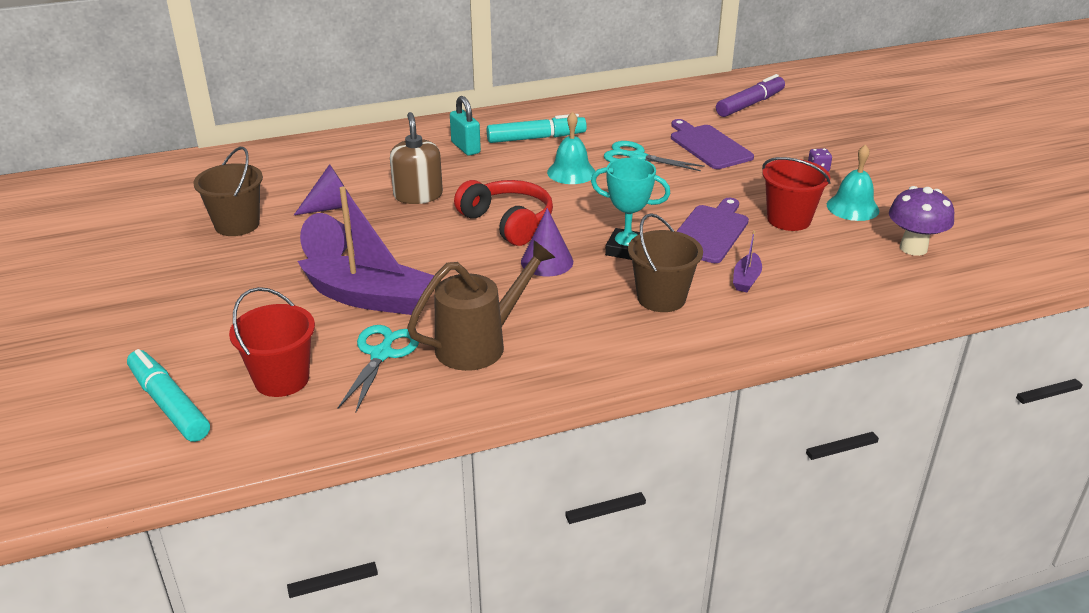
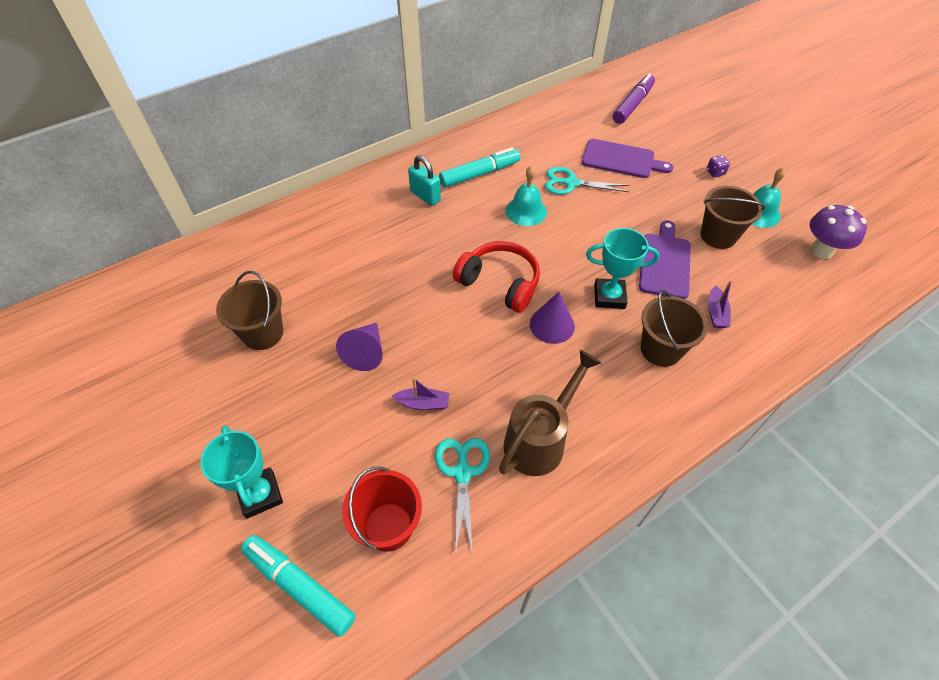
camera: 15 degrees left, 20 degrees up
purple cone [294,164,352,215] -> none
purple boat [297,186,434,315] -> purple boat [392,377,449,410], size x0.44
brown soap dispenser [390,112,443,204] -> none
purple cutting board [671,119,754,169] -> purple cutting board turned 150 degrees clockwise [582,139,673,178]
red bucket [762,157,831,231] -> brown bucket [700,186,765,249]
none -> turquoise trophy [200,426,283,519]

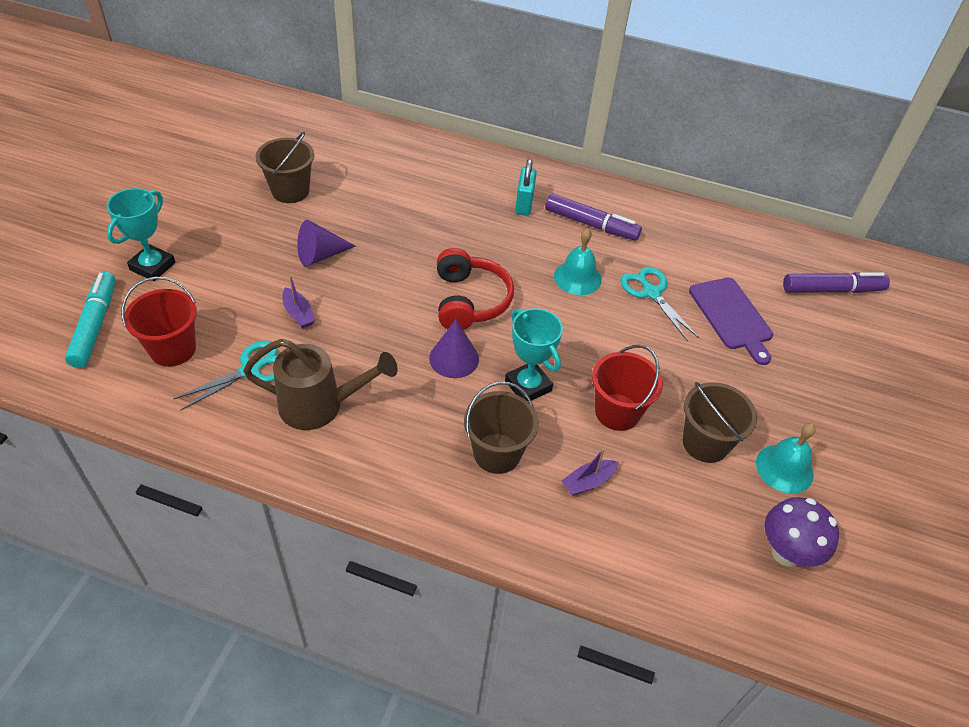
camera: 50 degrees right, 5 degrees down
turquoise marker [439,147,520,188] -> purple marker [545,194,642,241]
purple cutting board [639,220,691,299] -> red bucket [592,345,663,431]
purple dice [706,155,730,177] -> none

